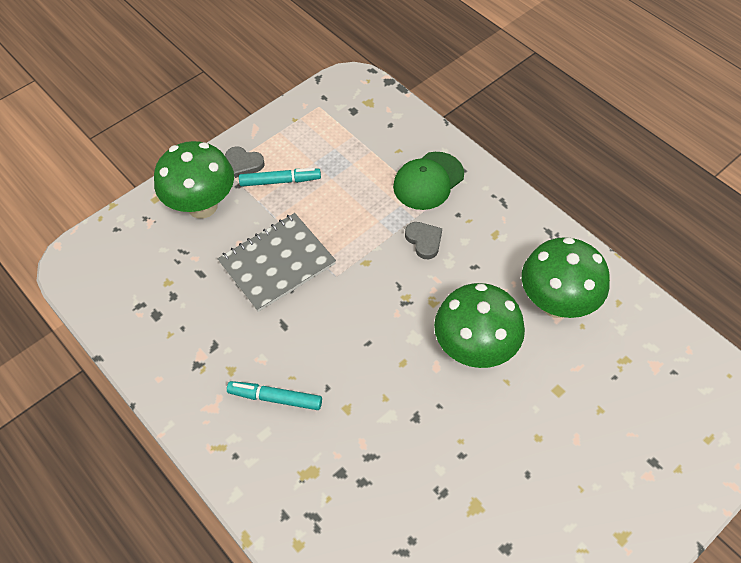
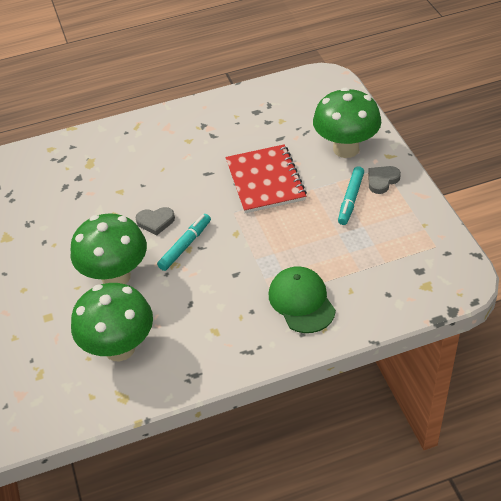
camera: 115 degrees right, 10 degrees down
grey notebook [218,213,336,312] -> red notebook [226,144,307,213]
turquoise marker [227,381,322,410] -> turquoise marker moved to [157,214,211,271]
grey heart [405,222,442,259] -> grey heart moved to [136,207,175,235]

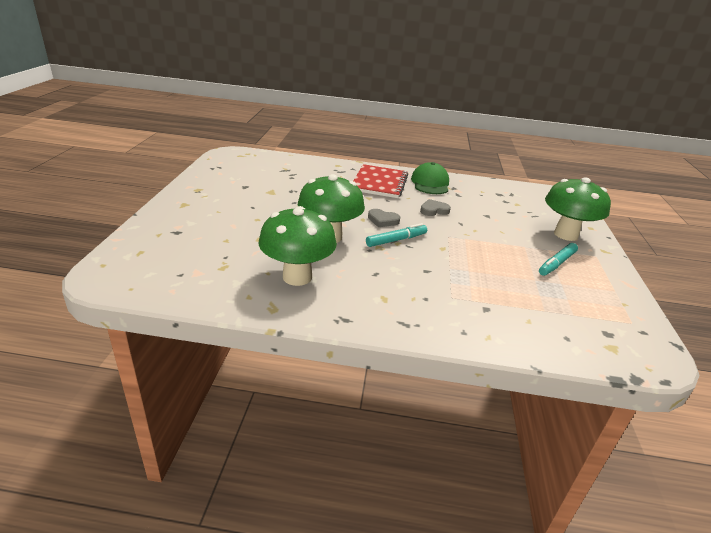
camera: 20 degrees right, 15 degrees down
red notebook [226,144,307,213] -> red notebook moved to [354,164,408,198]
green cap [269,266,336,333] -> green cap moved to [411,162,449,194]
grey heart [368,166,401,194] -> grey heart moved to [420,199,451,216]

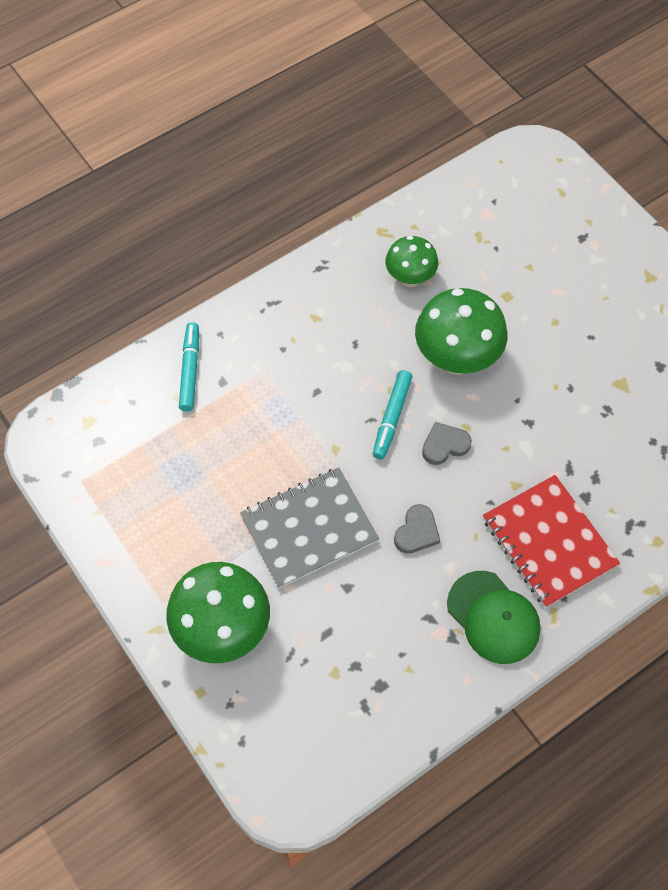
camera: 140 degrees right, 30 degrees up
green mushroom [258,206,337,286] -> green mushroom [385,236,438,287], size x0.60
turquoise marker [539,243,578,276] -> turquoise marker moved to [179,322,199,411]
none -> grey notebook [240,467,379,588]

